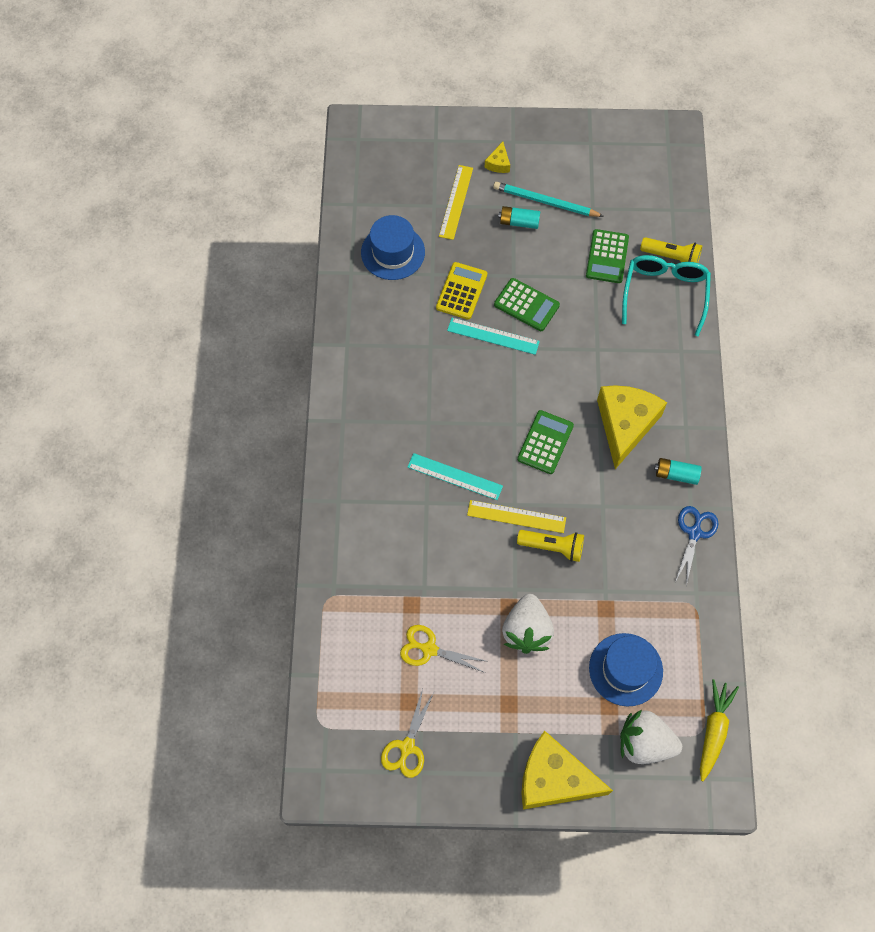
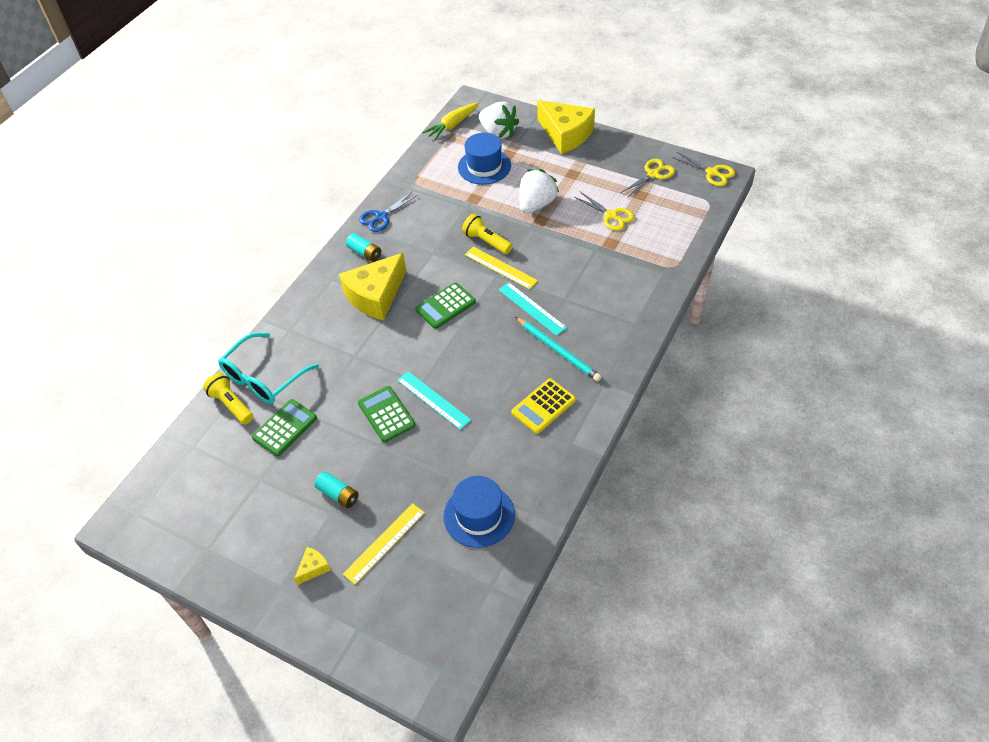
camera: 150 degrees left, 15 degrees down
yellow calculator [436,262,487,320] -> yellow calculator moved to [511,379,576,434]
turquoise pencil [493,182,604,217] -> turquoise pencil moved to [515,317,602,382]
none -> yellow scissors [672,152,735,186]

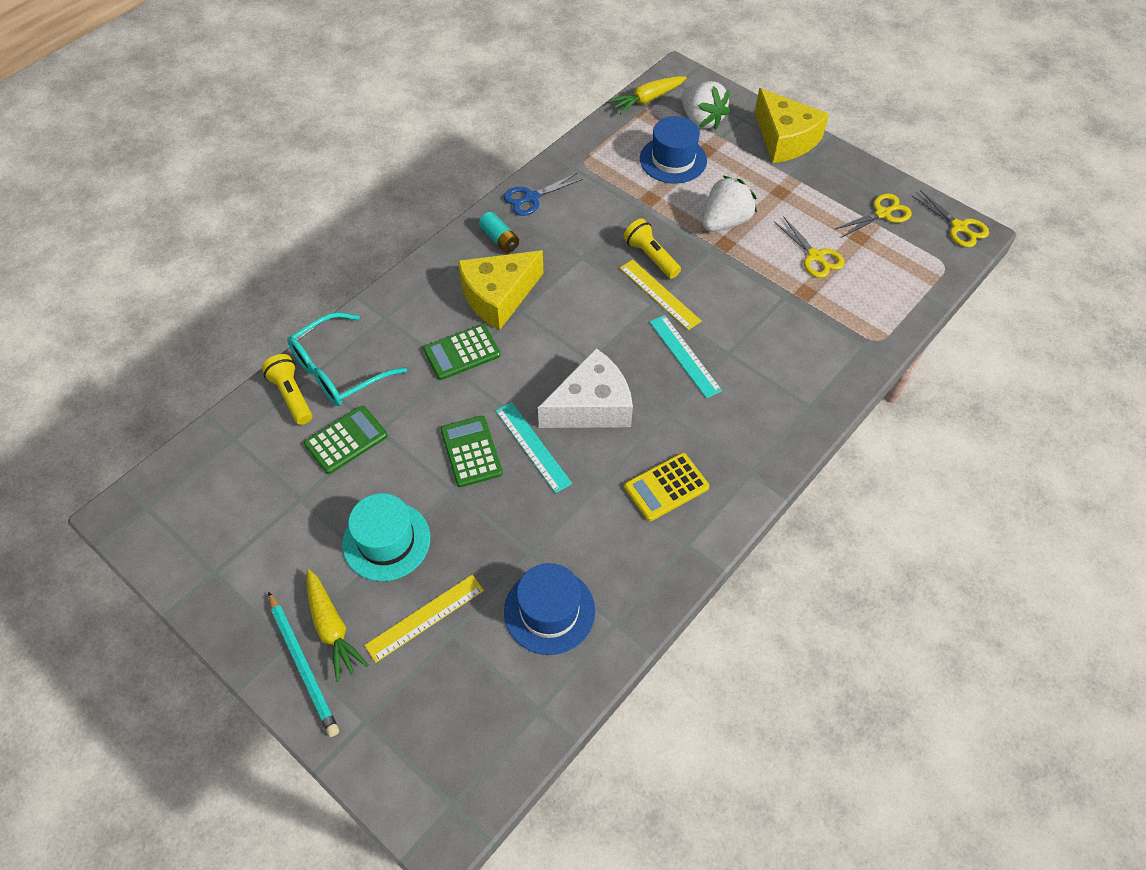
camera: 10 degrees right, 5 degrees up
yellow cheese [294,547,331,585] -> yellow carrot [306,569,369,682]
turquoise battery [314,471,359,508] -> turquoise hat [342,493,430,581]
green calculator [415,282,476,329] -> green calculator moved to [423,324,501,380]
turquoise pencil [515,317,602,382] -> turquoise pencil moved to [268,591,339,737]
none -> white cheese [538,348,633,428]

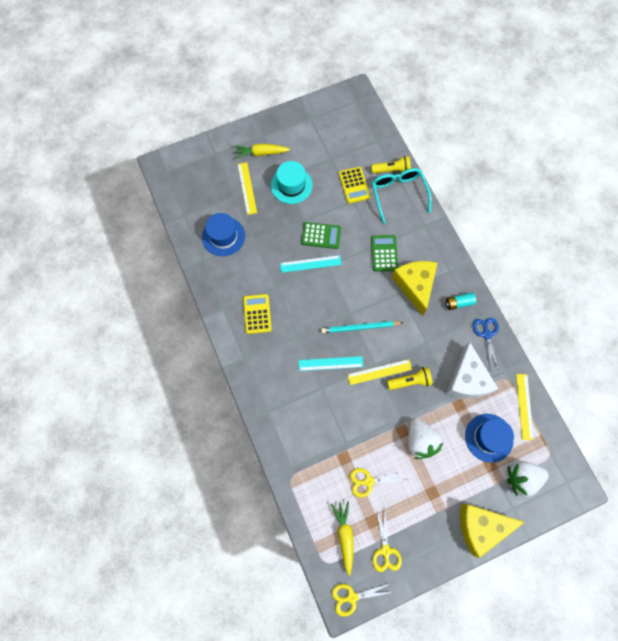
camera: 115 degrees right, 15 degrees up
turquoise pencil [268,591,339,737] -> turquoise pencil moved to [321,321,404,333]
green calculator [304,406,388,474] -> yellow calculator [339,167,371,204]
white cheese [538,348,633,428] -> white cheese moved to [446,342,498,398]
yellow carrot [608,76,687,114] -> yellow carrot moved to [331,501,354,576]
none -> yellow ruler [516,374,534,440]

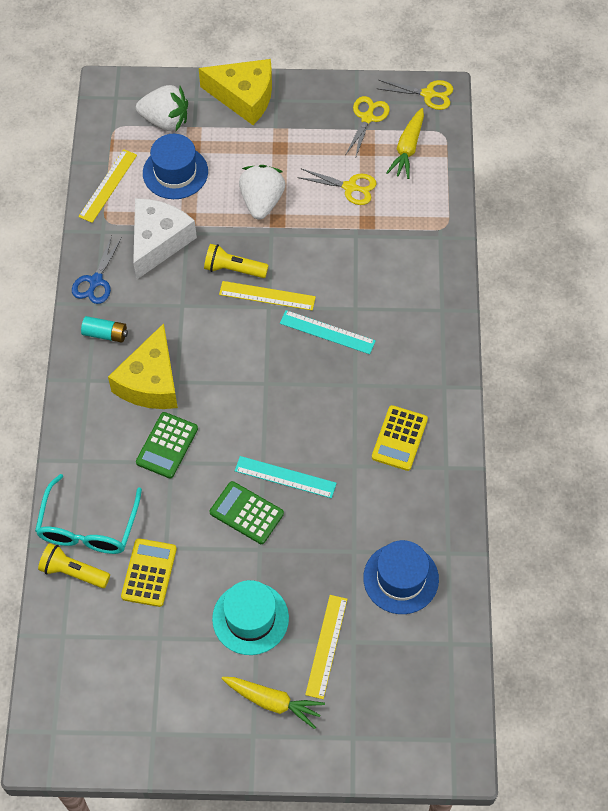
camera: 155 degrees left, 10 degrees down
turquoise pencil [321,321,404,333] -> none

